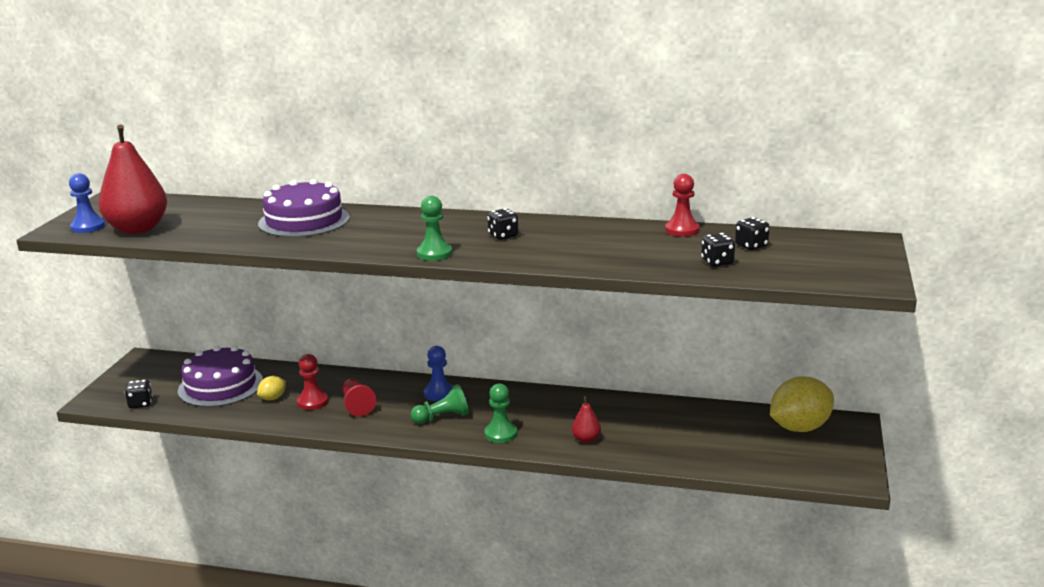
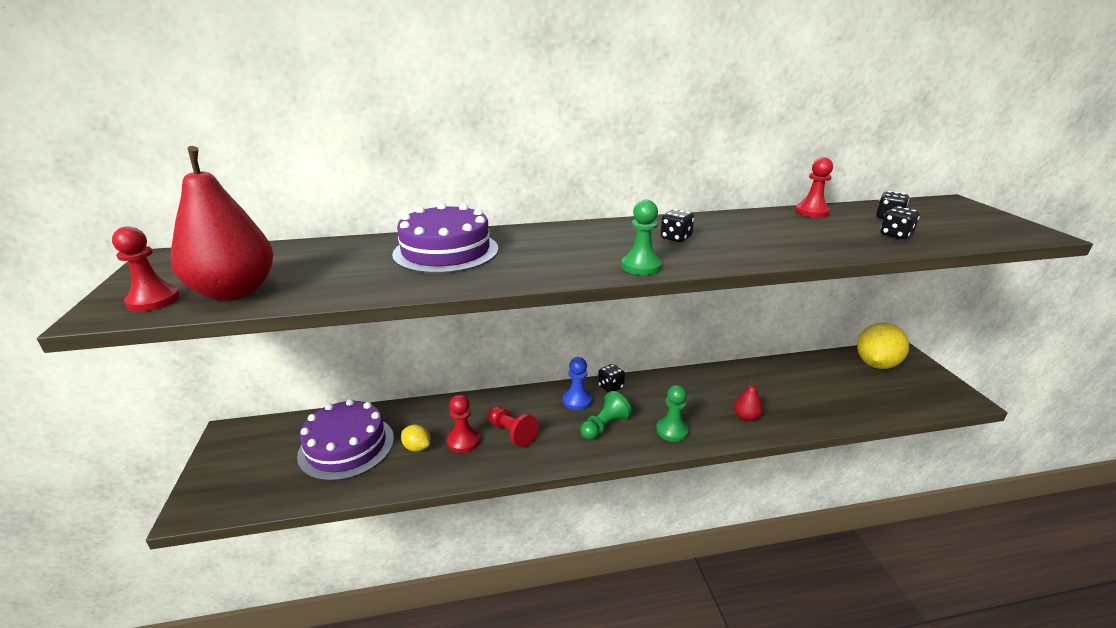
camera: 25 degrees left, 5 degrees up
blue pawn [69,173,105,233] -> red pawn [112,226,180,311]
black dice [125,380,153,409] -> black dice moved to [598,364,625,393]
yellow lemon [257,376,286,400] -> yellow lemon turned 75 degrees counterclockwise [401,425,431,452]

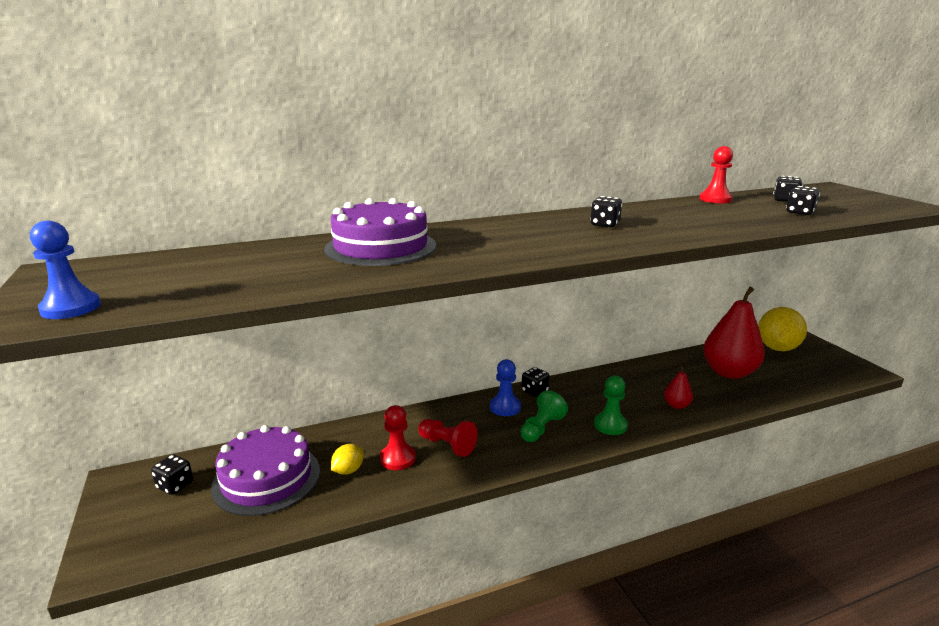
camera: 10 degrees left, 5 degrees down
red pawn [112,226,180,311] -> blue pawn [30,221,101,319]
red pear [171,146,273,301] -> red pear moved to [703,287,765,379]
yellow lemon [401,425,431,452] -> yellow lemon turned 75 degrees counterclockwise [331,444,364,475]
green pawn [621,200,662,275] -> none
none -> black dice [151,455,193,495]

